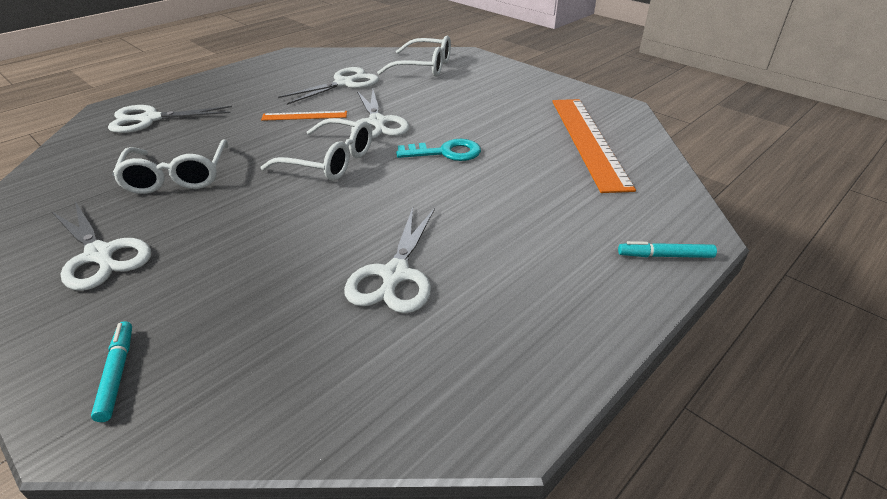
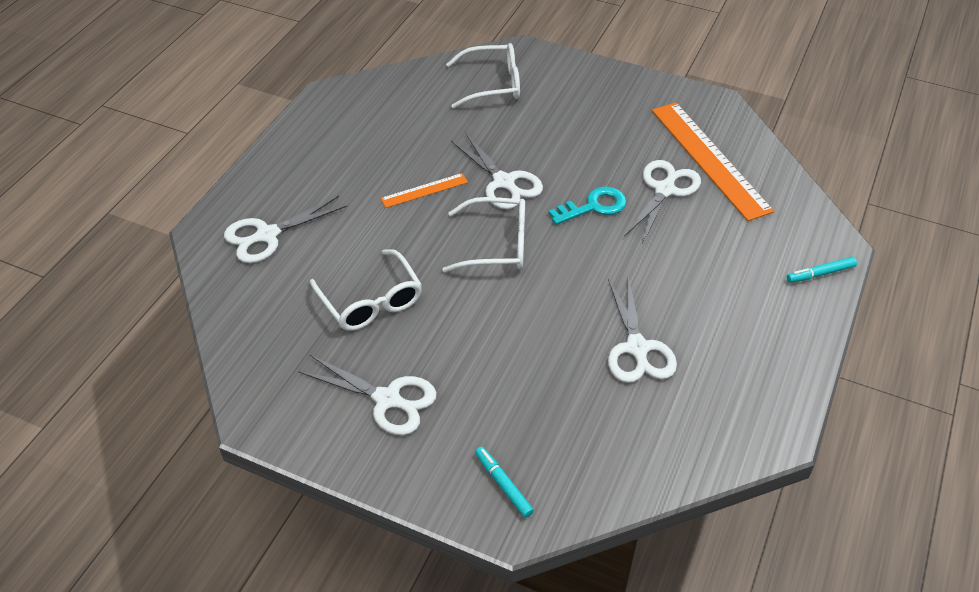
camera: 20 degrees left, 10 degrees up
white scissors [278,67,379,105] -> white scissors moved to [624,160,701,244]

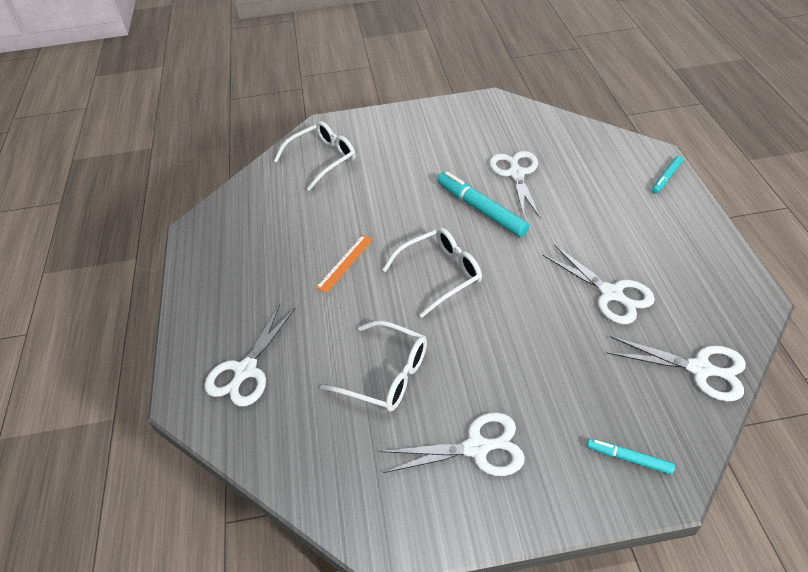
camera: 30 degrees left, 0 degrees up
white scissors [451,134,543,209] -> white scissors moved to [607,336,746,402]
turquoise key [549,186,626,225] -> turquoise marker [437,171,530,237]
orange ruler [652,103,774,221] -> none

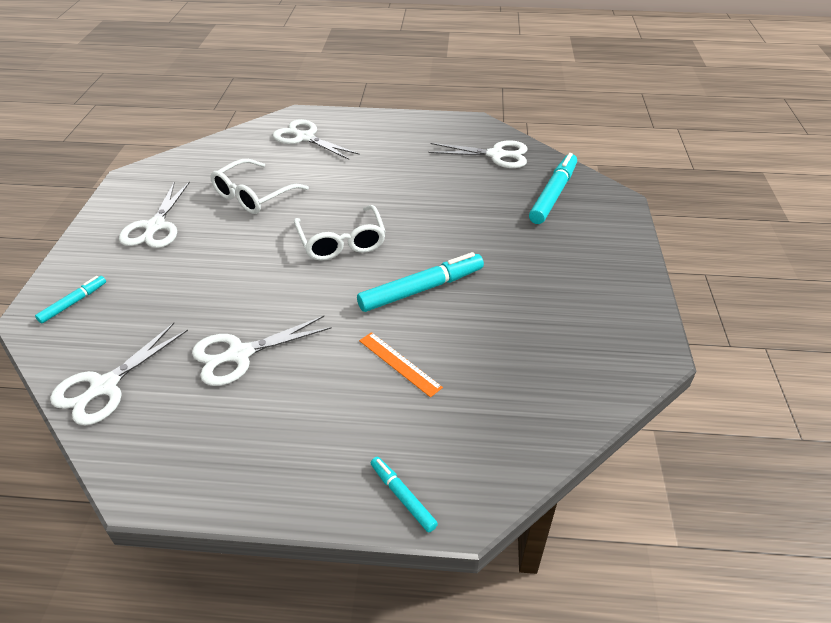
camera: 100 degrees right, 5 degrees down
white glasses [274,121,356,191] -> turquoise marker [529,153,577,224]
orange ruler [316,235,373,293] -> orange ruler moved to [359,332,443,397]
white scissors [489,151,540,218] -> white scissors moved to [429,140,528,168]

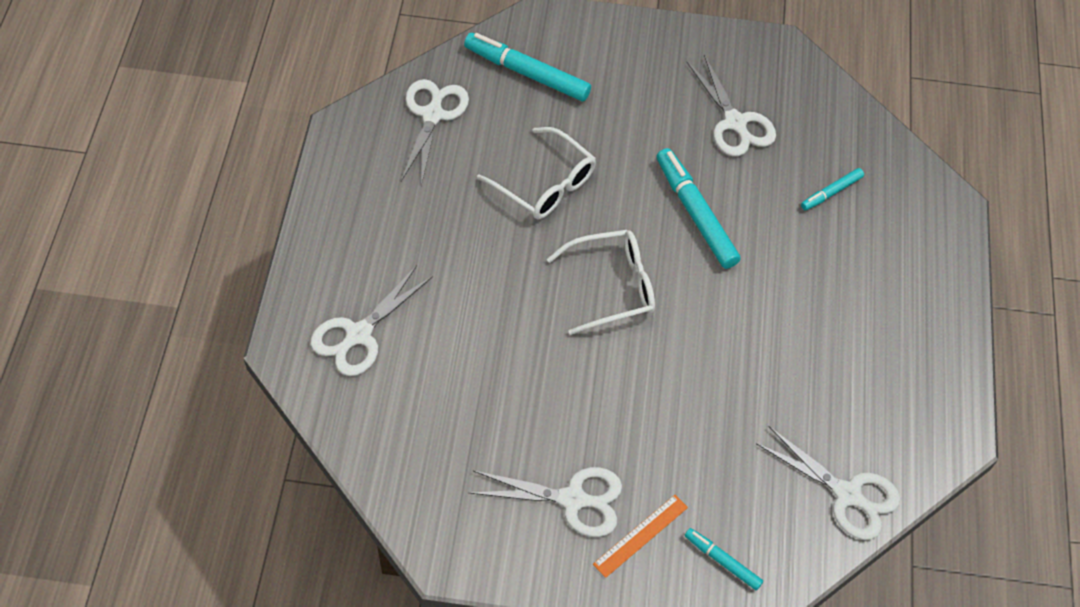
camera: 90 degrees left, 15 degrees up
white scissors [192,316,332,386] -> white scissors moved to [687,55,776,156]
white glasses [210,159,309,214] -> white glasses moved to [477,127,596,219]
orange ruler [359,332,443,397] -> orange ruler moved to [593,495,688,578]
turquoise marker [371,457,438,532] -> turquoise marker moved to [801,168,864,210]

